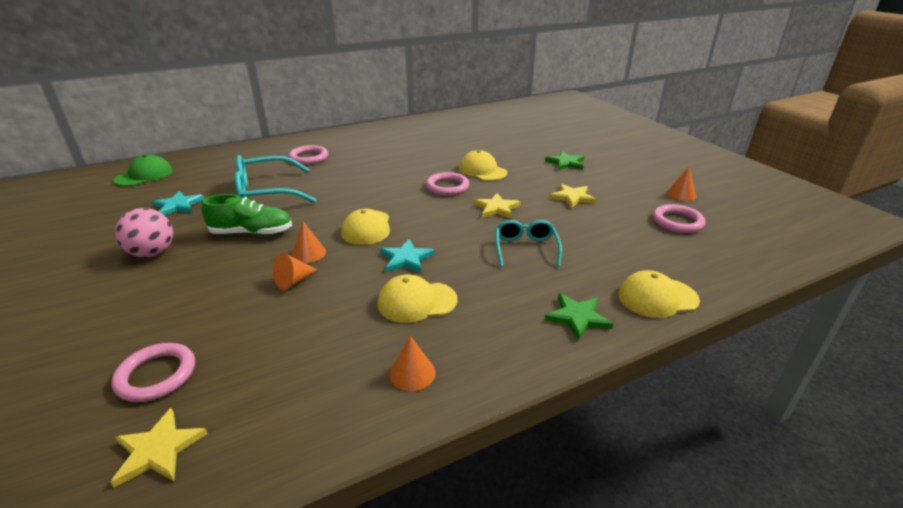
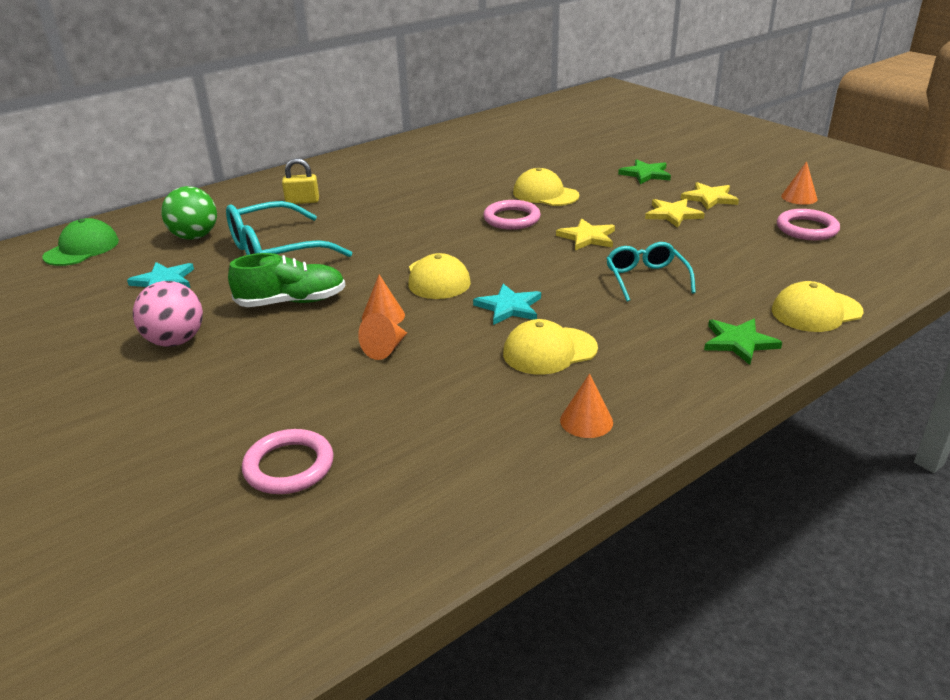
camera: 10 degrees left, 0 degrees up
yellow star [110,408,208,487] -> yellow star moved to [681,182,739,210]
pink ring [289,145,328,165] -> yellow padlock [282,158,319,204]
none -> green ball [161,186,217,240]

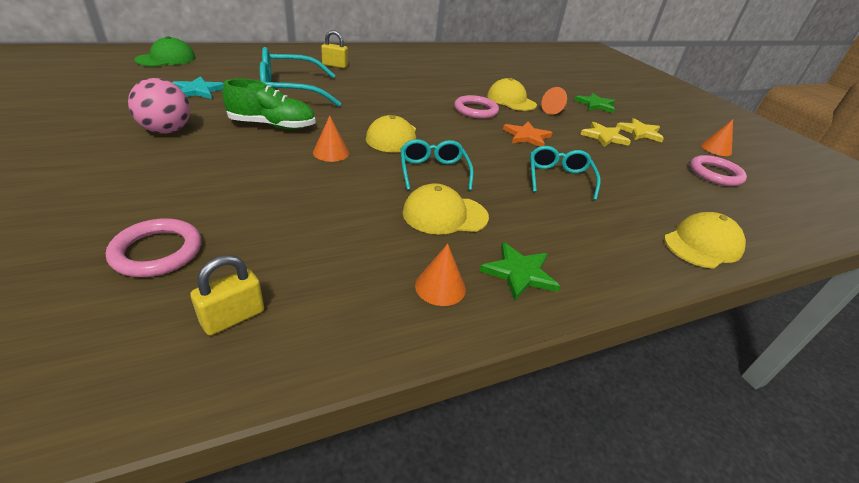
camera: 10 degrees right, 5 degrees up
green ball [161,186,217,240] -> none
orange cone [358,313,407,360] -> orange cone moved to [541,87,567,115]
turquoise star [473,284,541,325] -> turquoise glasses [401,139,474,191]
yellow star [556,218,615,250] -> orange star [503,122,552,147]
green star [704,319,782,365] -> green star moved to [480,242,560,301]
yellow cap [772,281,863,332] -> yellow cap turned 150 degrees clockwise [664,212,746,269]
none -> yellow padlock [191,255,264,335]

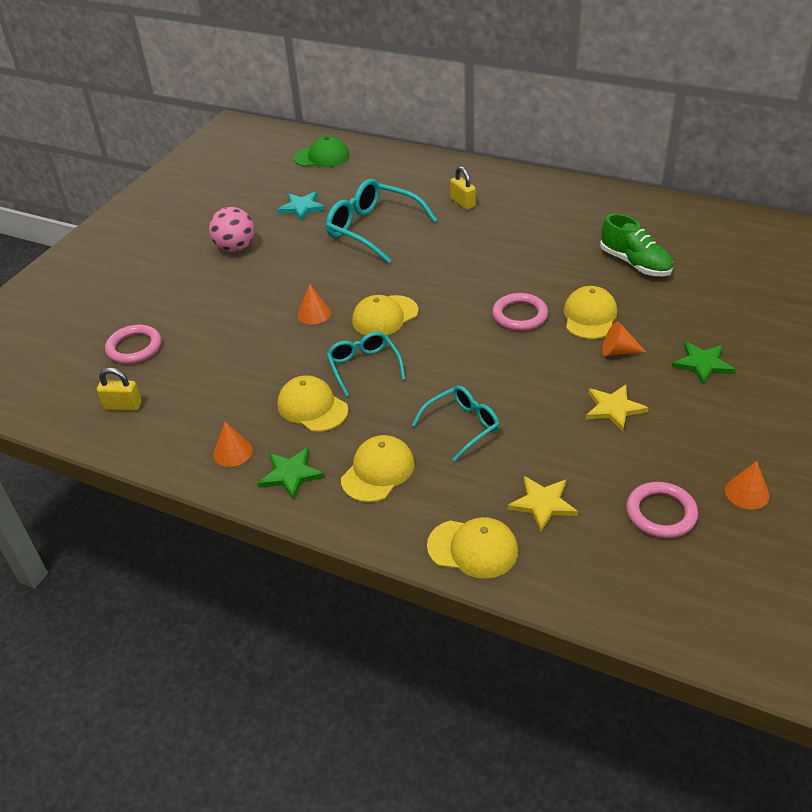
camera: 55 degrees right, 5 degrees up
green shoe [222,79,316,129] -> green shoe moved to [600,213,673,276]
turquoise glasses [401,139,474,191] -> turquoise glasses turned 60 degrees counterclockwise [327,332,405,397]
orange star [503,122,552,147] -> none
yellow star [616,118,664,142] -> yellow star moved to [507,476,578,532]
none -> yellow cap [341,435,415,502]

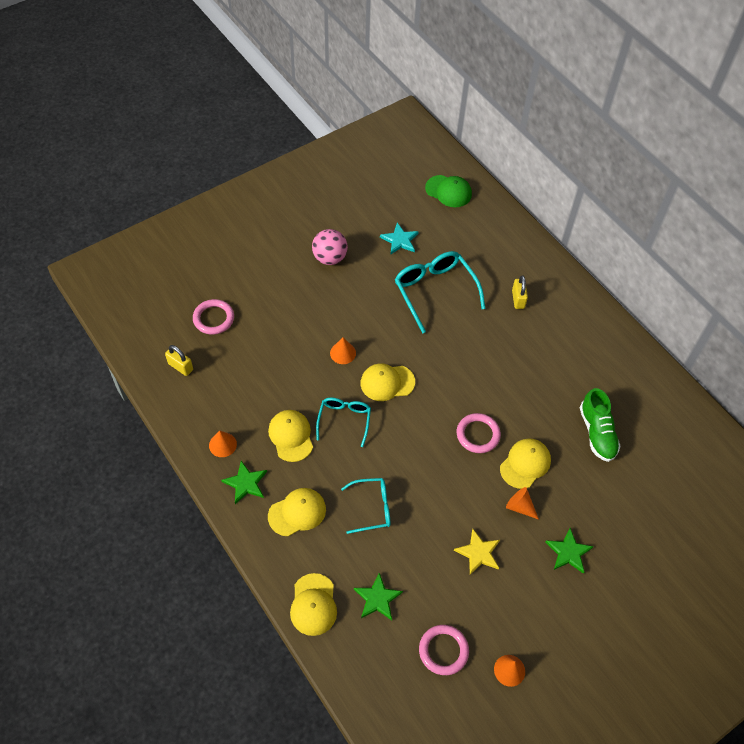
camera: 25 degrees right, 15 degrees up
yellow cap [427,517,518,579] -> yellow cap turned 45 degrees clockwise [290,573,337,636]
yellow star [507,476,578,532] -> green star [354,573,403,620]

